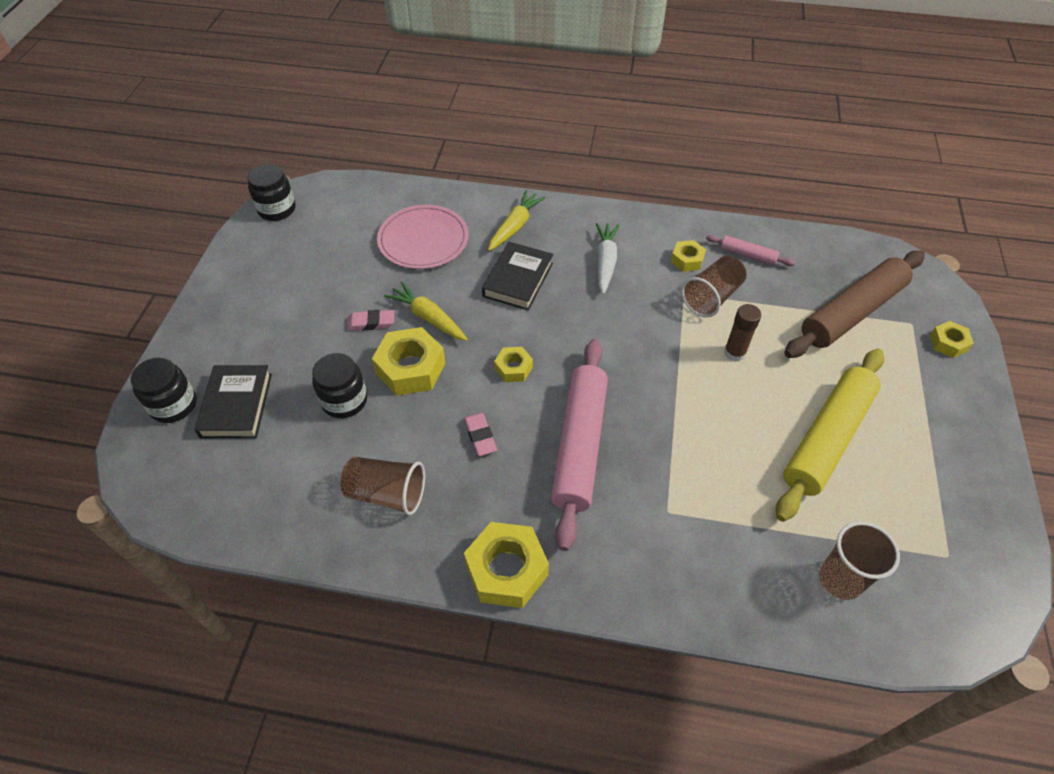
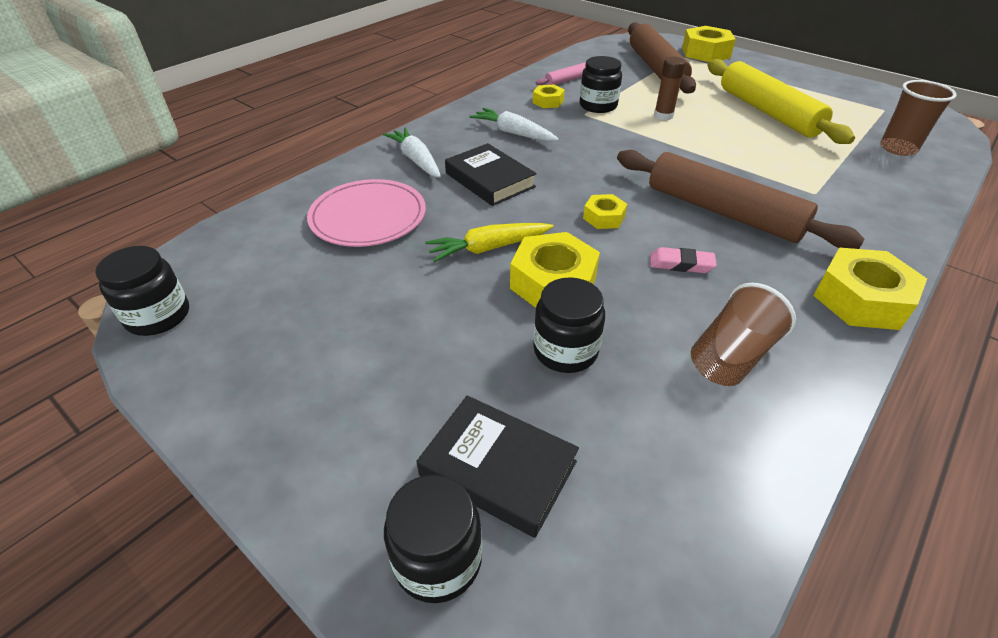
camera: 60 degrees left, 10 degrees down
pink eraser [347,310,394,331] -> none
yellow carrot [488,190,546,251] -> white carrot [383,127,441,178]
pink rolling pin [551,339,608,551] -> brown rolling pin [617,150,865,249]
brown cup [681,256,747,317] -> black jar [580,56,622,113]
yellow nut [930,321,974,358] -> yellow nut [682,26,736,62], size x1.83

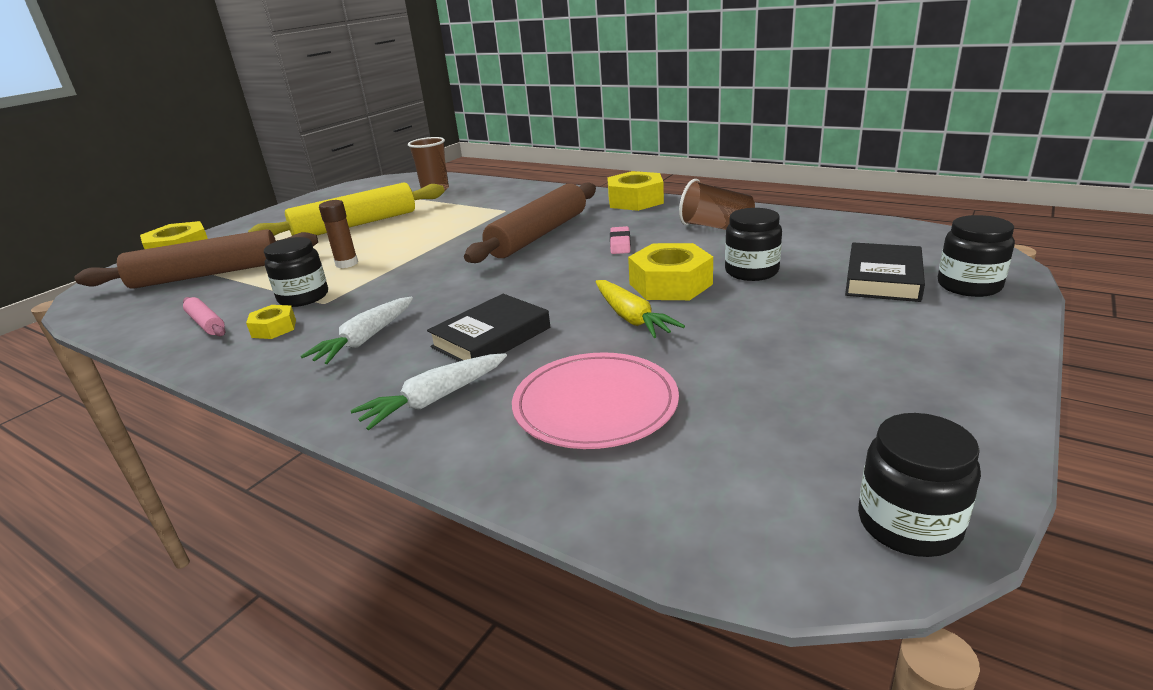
camera: 95 degrees left, 15 degrees down
yellow nut [583,194,627,229] -> none

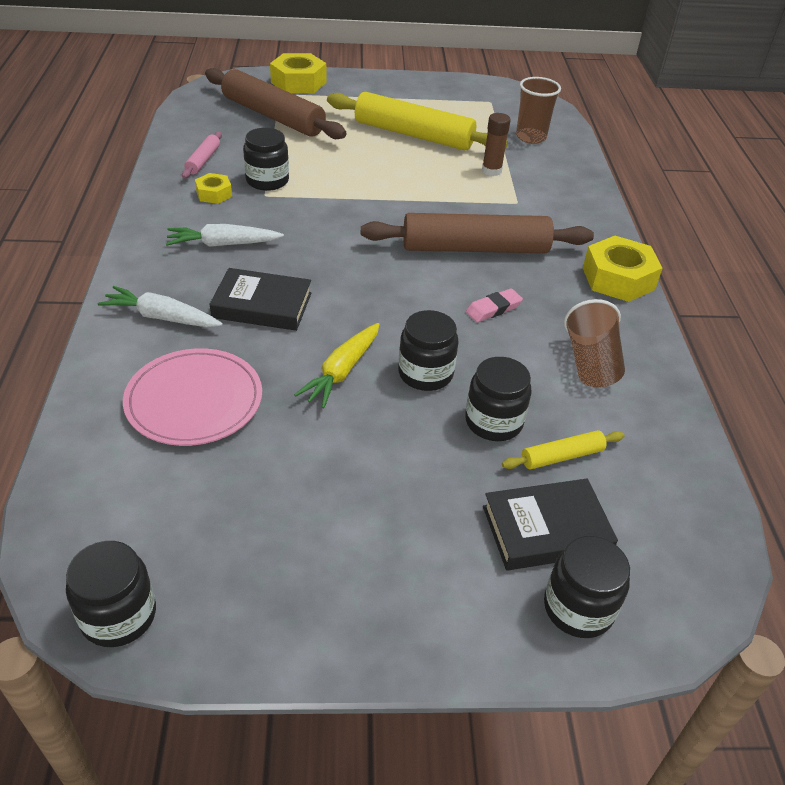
camera: 50 degrees right, 15 degrees up
brown glue stick [319,200,358,268] -> brown glue stick moved to [482,113,511,176]
yellow nut [628,243,713,300] -> black jar [398,310,459,391]
none -> yellow rolling pin [502,430,624,469]

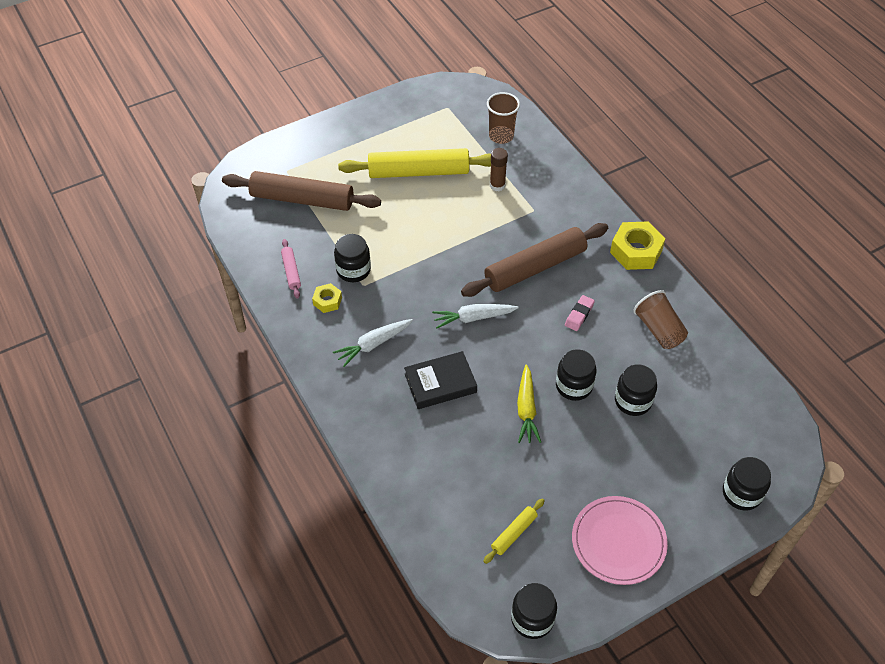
camera: 25 degrees left, 10 degrees up
white carrot [98,286,223,327] -> white carrot moved to [432,304,519,329]
pink plate [123,348,262,446] -> pink plate moved to [572,496,668,585]
yellow nut [270,53,326,94] -> none
black book [483,479,618,571] -> none
yellow rolling pin [502,430,624,469] -> yellow rolling pin moved to [483,498,545,564]

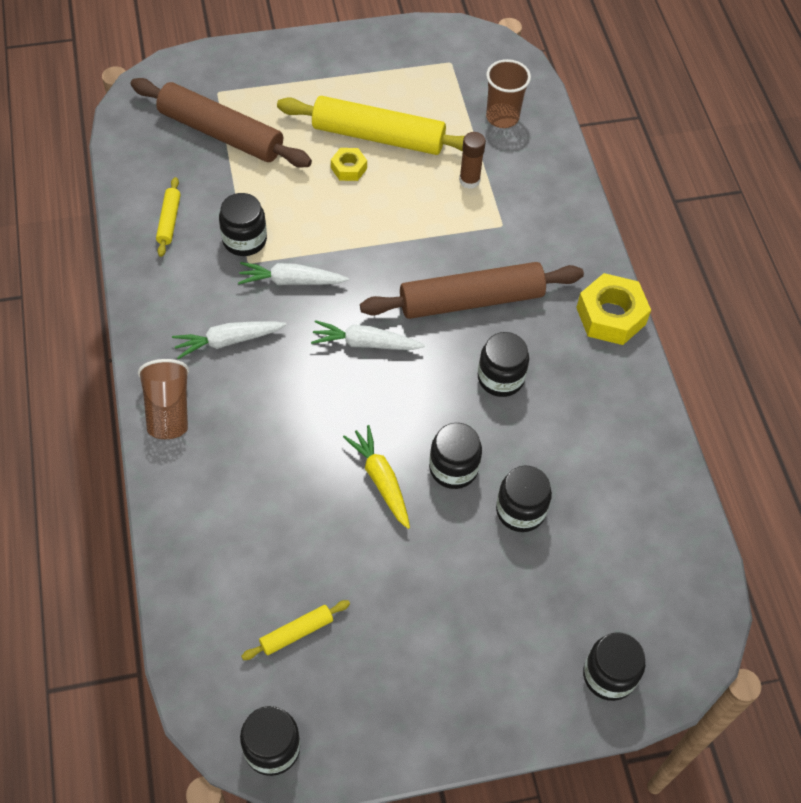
camera: 15 degrees right, 5 degrees up
pink rolling pin [281,239,301,299] -> yellow rolling pin [156,177,181,257]
yellow nut [312,283,342,313] -> yellow nut moved to [331,148,367,181]
black book [404,351,477,409] -> none
yellow carrot [517,364,541,443] -> yellow carrot turned 135 degrees clockwise [343,425,410,529]
pink eraser [565,295,595,331] -> black jar [478,332,529,397]
pink plate [572,496,668,585] -> none
brown cup [633,290,688,349] -> brown cup moved to [138,359,189,439]
none -> white carrot [238,262,349,285]

